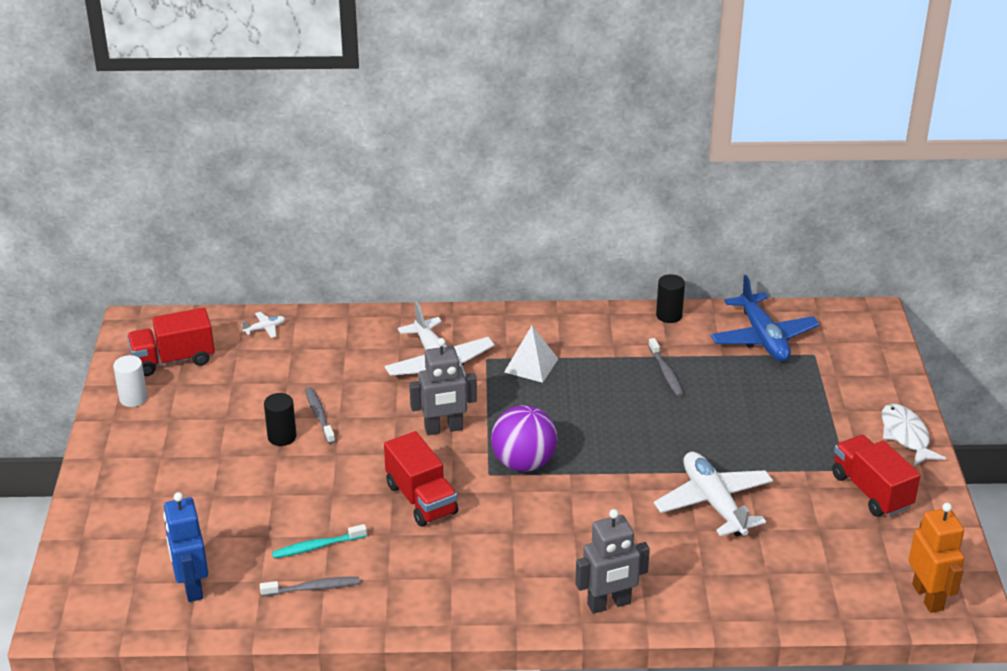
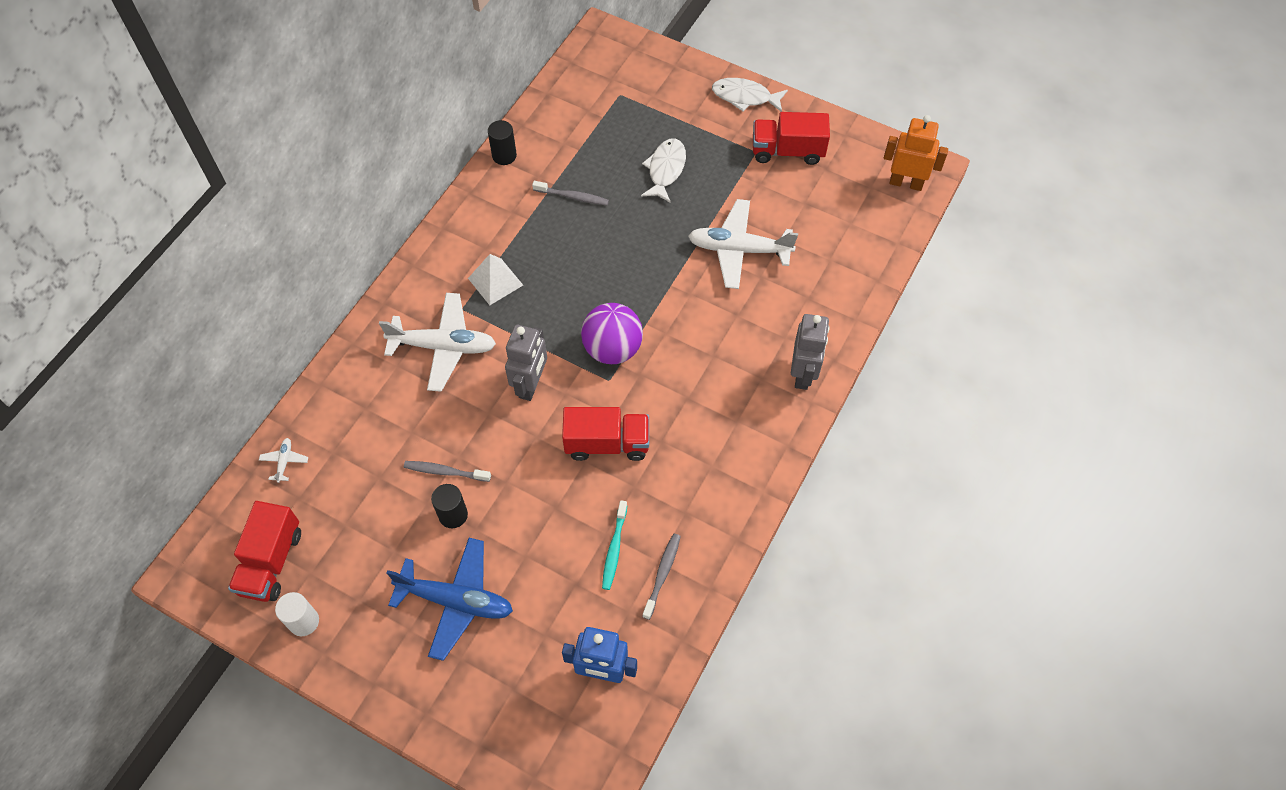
camera: 60 degrees left, 25 degrees up
blue plane [711,275,820,361] -> blue plane moved to [387,538,513,661]
none -> white fish [641,139,686,203]

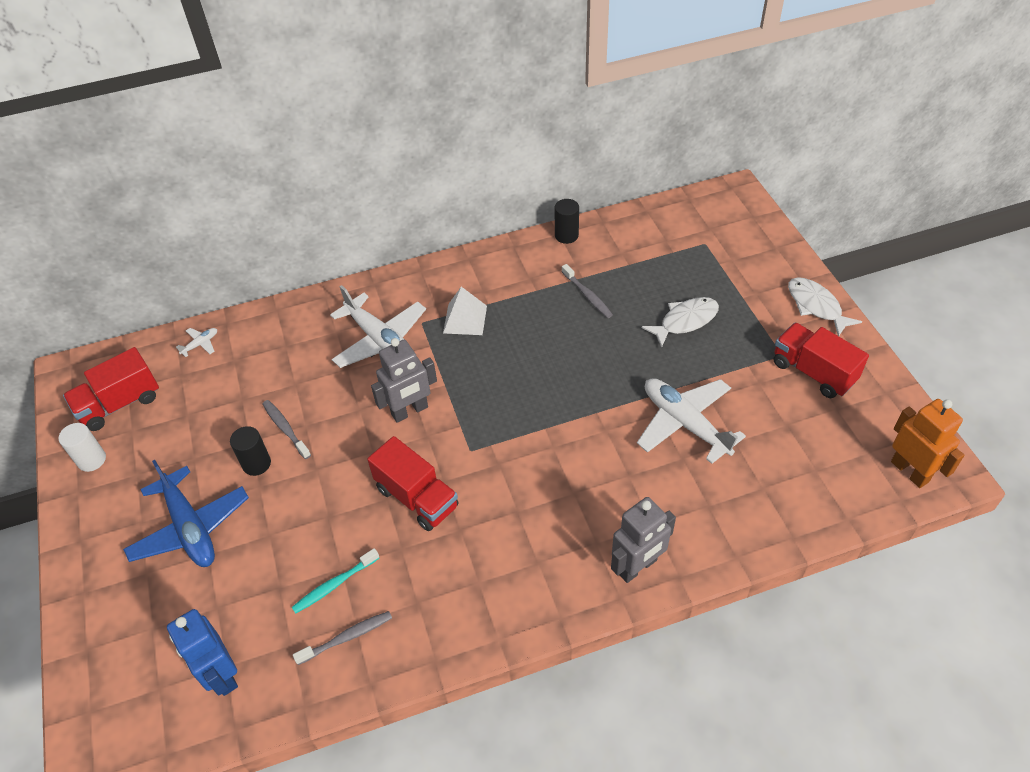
camera: 45 degrees right, 10 degrees down
purple ball [581,303,643,364] -> none

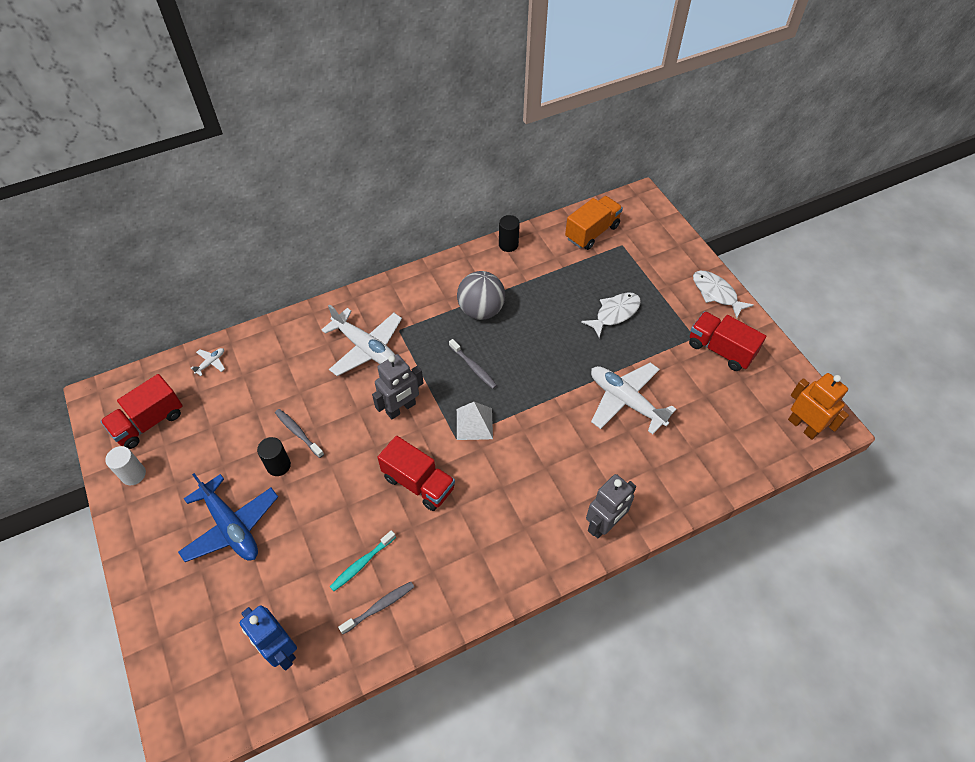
camera: 10 degrees left, 5 degrees up
white pyramid [443,287,487,335] -> white pyramid moved to [457,402,493,440]
grey toothbrush [562,264,613,318] -> grey toothbrush moved to [449,339,497,389]
none -> grey ball [457,271,505,320]
none -> orange truck [565,196,623,250]

